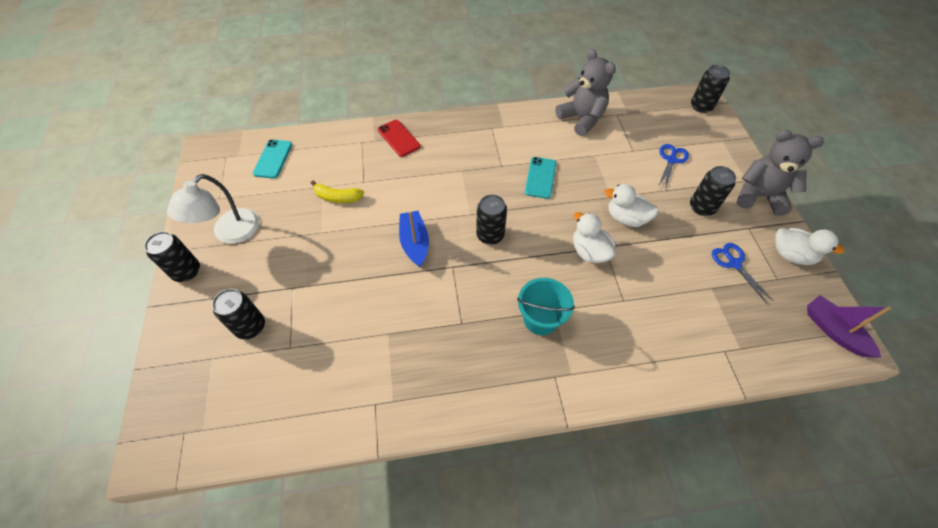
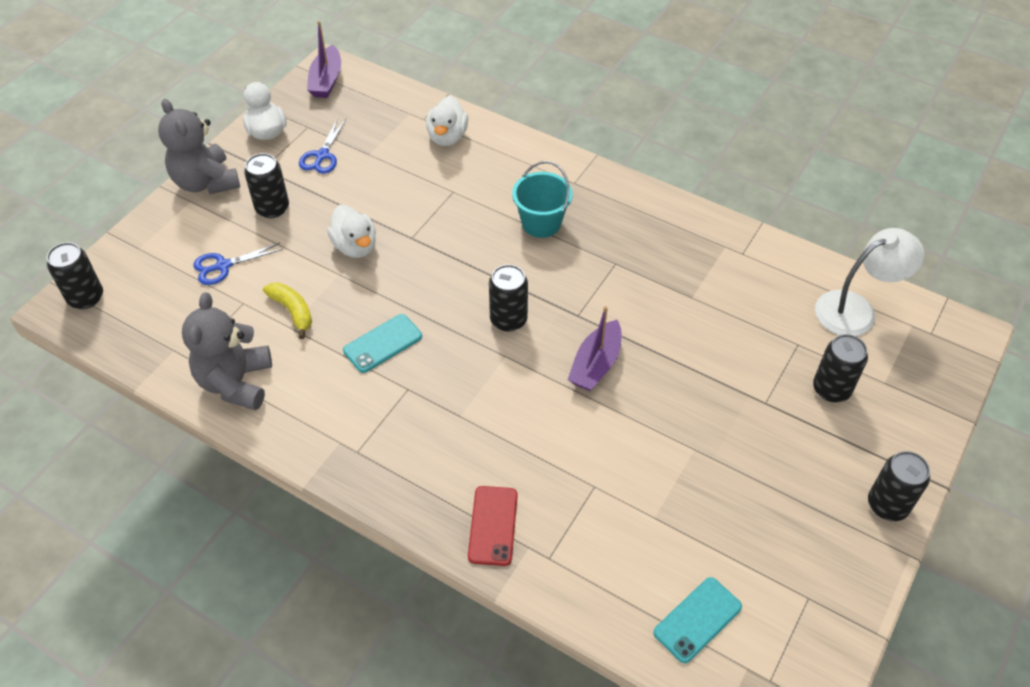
camera: 140 degrees left, 5 degrees down
white lamp [167,174,259,244] -> white lamp moved to [815,228,924,336]
yellow banana [311,180,364,203] -> yellow banana moved to [263,283,312,339]
blue boat [399,211,429,267] -> purple boat [568,306,622,391]
white duck [573,212,616,263] -> white duck moved to [426,96,468,146]

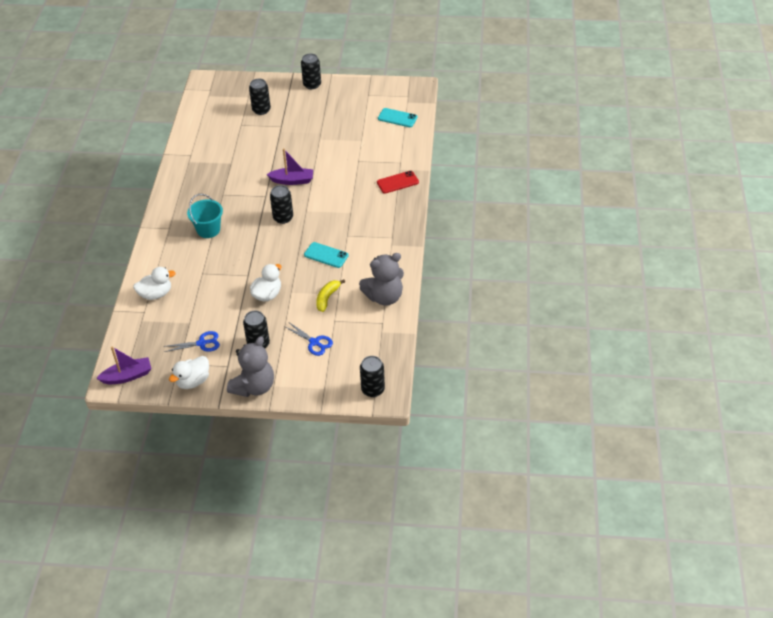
camera: 115 degrees left, 5 degrees down
white lamp [815,228,924,336] -> none

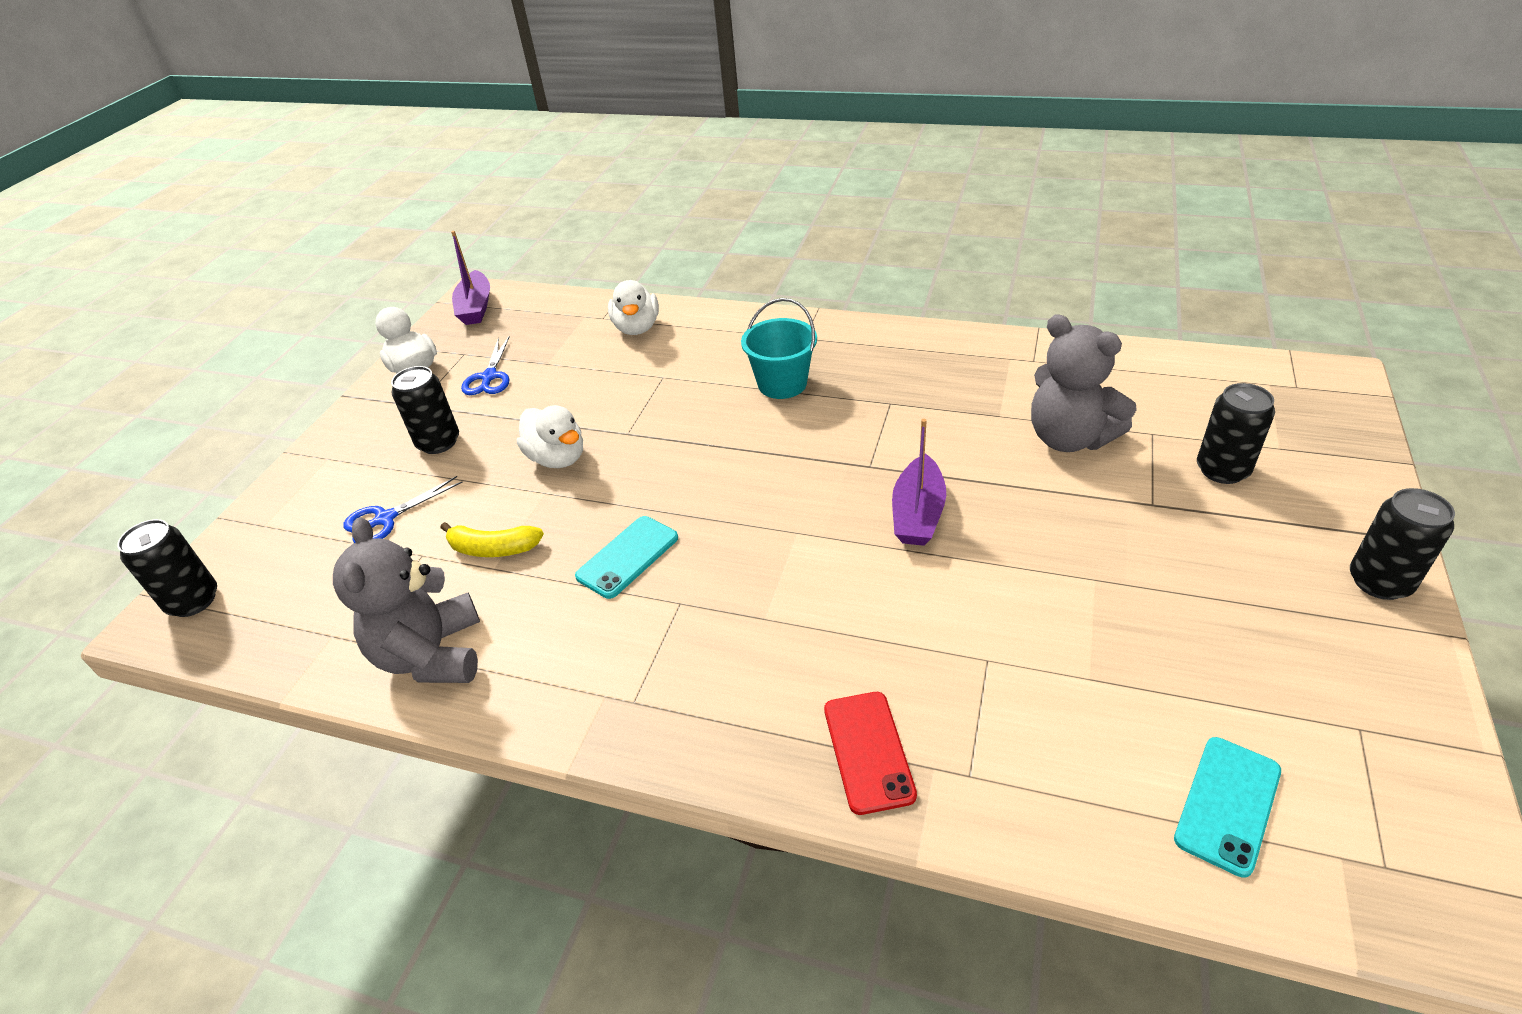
camera: 105 degrees right, 5 degrees down
grey teddy bear [227,336,274,397] -> grey teddy bear moved to [1031,314,1137,452]
black can [270,185,293,224] -> none
yellow banana [316,280,345,312] -> yellow banana turned 150 degrees clockwise [440,522,544,557]

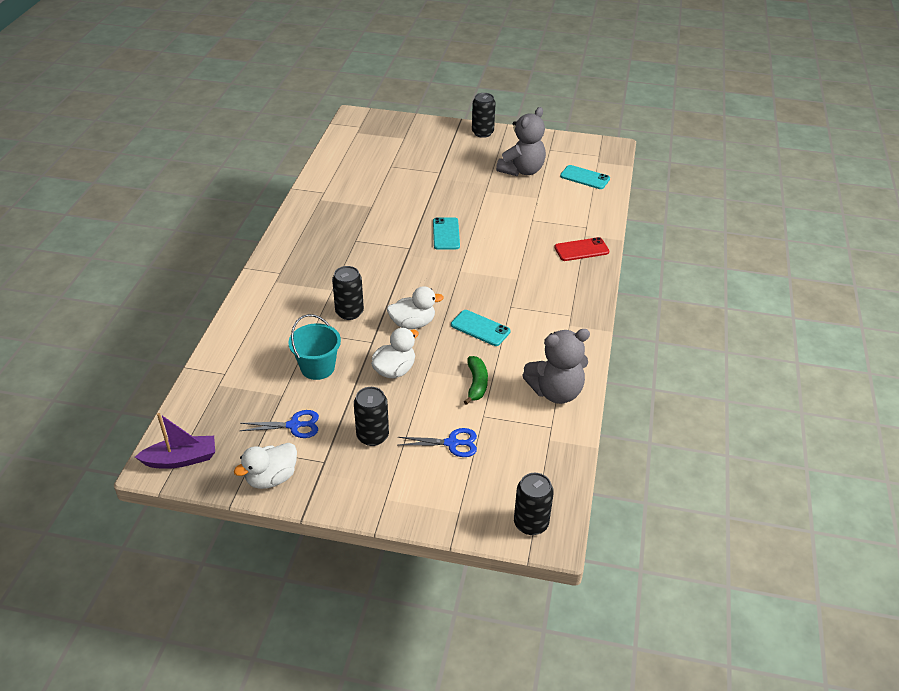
camera: 100 degrees left, 0 degrees up
blue scissors [343,476,462,543] -> blue scissors turned 45 degrees counterclockwise [398,428,477,457]
yellow banana [440,522,544,557] -> green banana [464,356,488,405]
white duck [608,280,659,335] -> white duck moved to [387,286,444,329]
turquoise bucket [741,298,817,399] -> turquoise bucket moved to [288,314,341,380]
purple boat [892,419,946,546] -> turquoise phone [433,217,460,250]
grey teddy bear [1031,314,1137,452] -> grey teddy bear moved to [496,107,546,176]
black can [1197,383,1275,484] -> black can moved to [332,266,364,320]

